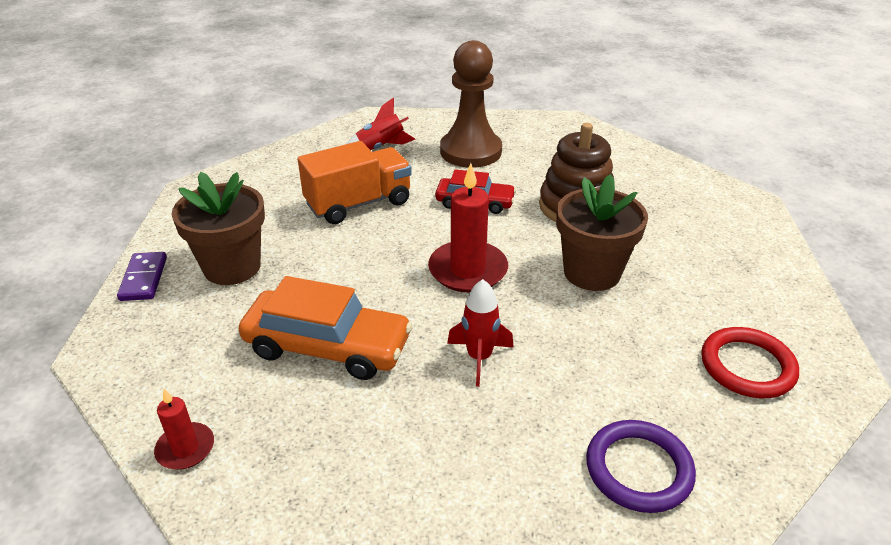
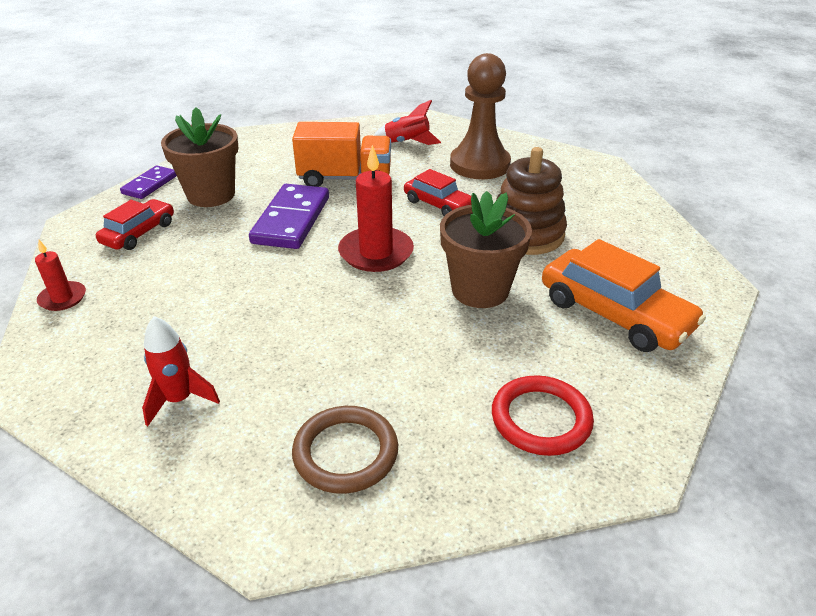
camera: 30 degrees right, 0 degrees up
orange car [239,276,412,380] -> orange car moved to [542,239,706,352]
red rocket [447,279,514,387] -> red rocket moved to [142,316,220,426]
purple ring [586,420,696,513] -> brown ring [292,406,398,494]
none -> red car [96,199,174,250]
none -> purple domino [249,184,329,249]

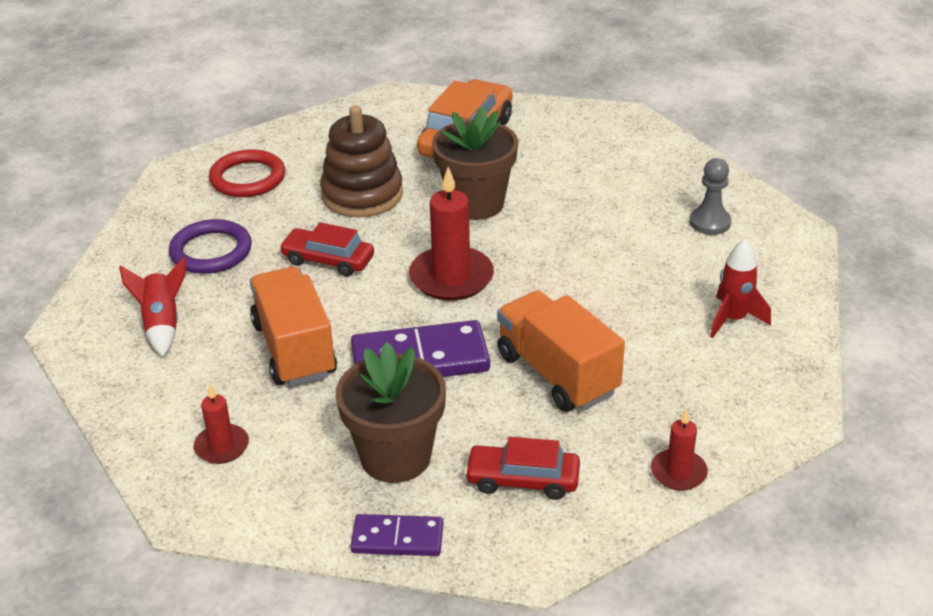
camera: 110 degrees left, 0 degrees up
brown ring [292,406,398,494] -> grey pawn [689,158,731,235]
red car [404,169,471,216] -> red car turned 90 degrees counterclockwise [279,222,374,277]
brown pawn [450,53,511,179] -> purple ring [169,219,252,274]
red ring [492,375,594,456] -> red ring moved to [209,149,285,197]
none -> red candle [194,384,249,464]
none -> orange truck [497,290,625,412]

